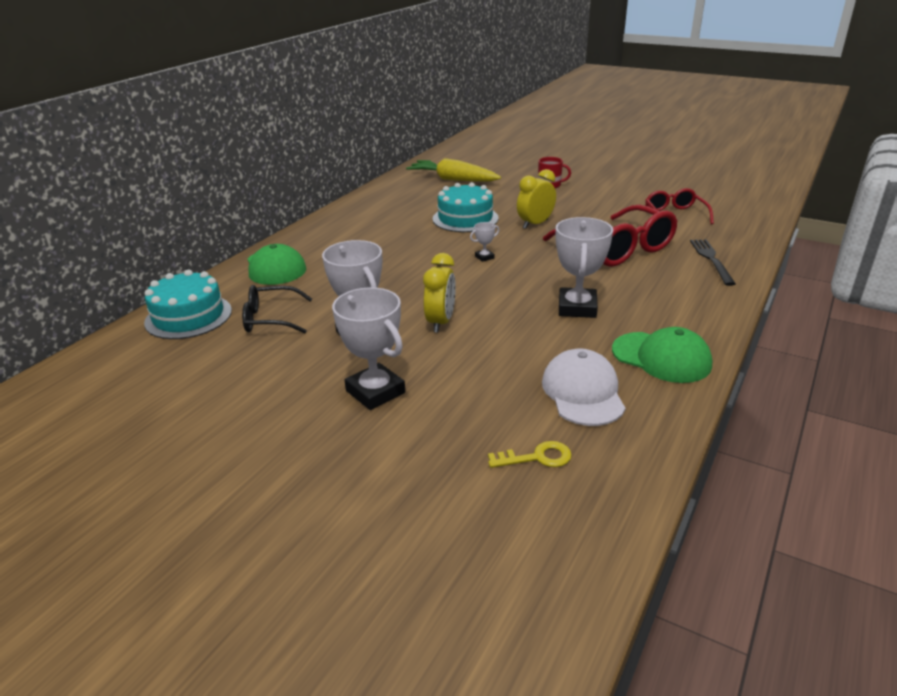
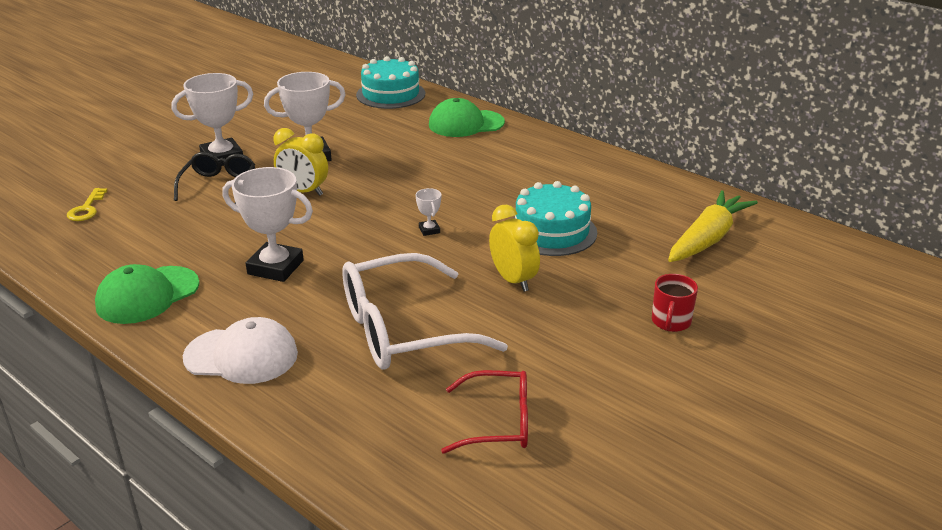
camera: 100 degrees right, 0 degrees up
black glasses [242,285,312,334] -> black glasses moved to [174,152,255,204]
white cap [542,349,626,426] -> white cap moved to [183,317,298,384]
red glasses [543,205,678,267] -> white glasses [342,253,508,370]
black fork [690,239,736,286] -> none

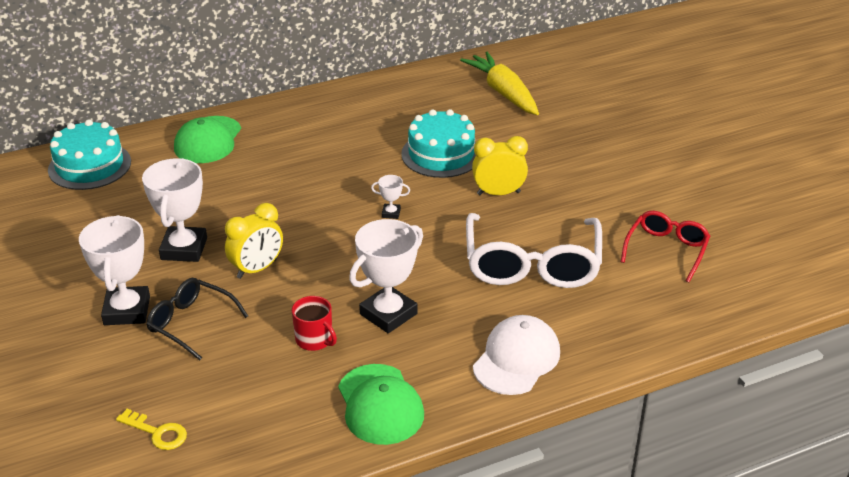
camera: 65 degrees left, 5 degrees up
red mug [652,274,698,332] -> red mug moved to [292,296,337,351]

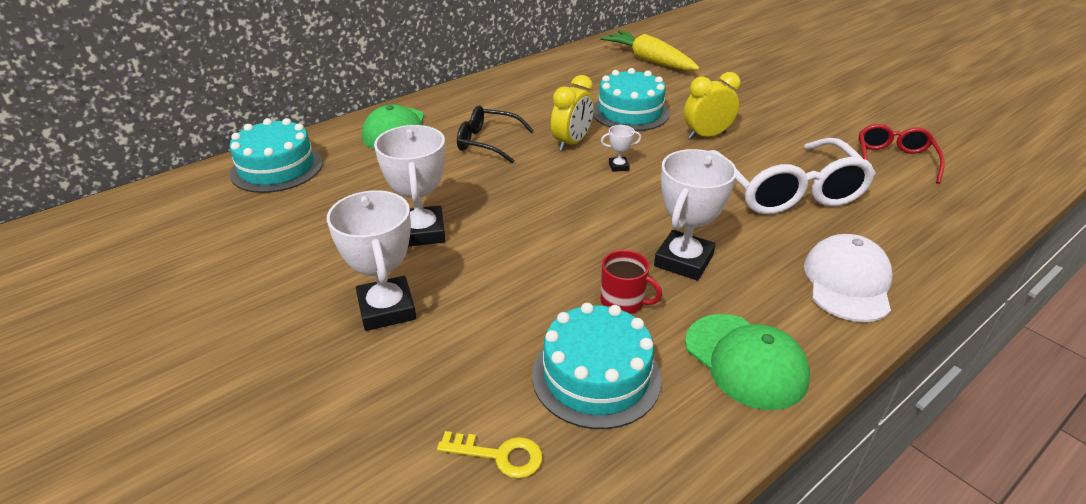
camera: 15 degrees left, 0 degrees up
black glasses [146,278,248,360] -> black glasses moved to [457,106,534,163]
yellow clock [225,203,283,279] -> yellow clock moved to [551,75,594,151]
none -> turquoise cake [532,303,662,429]

